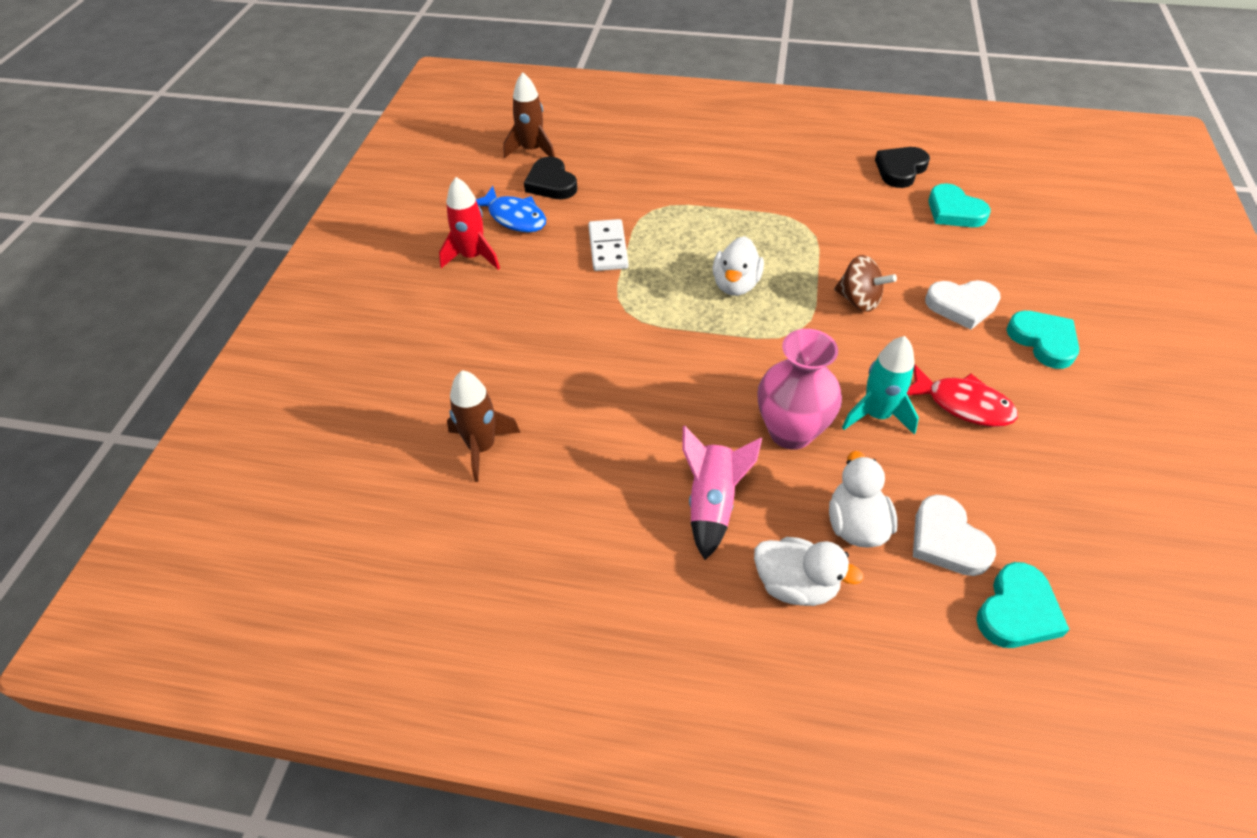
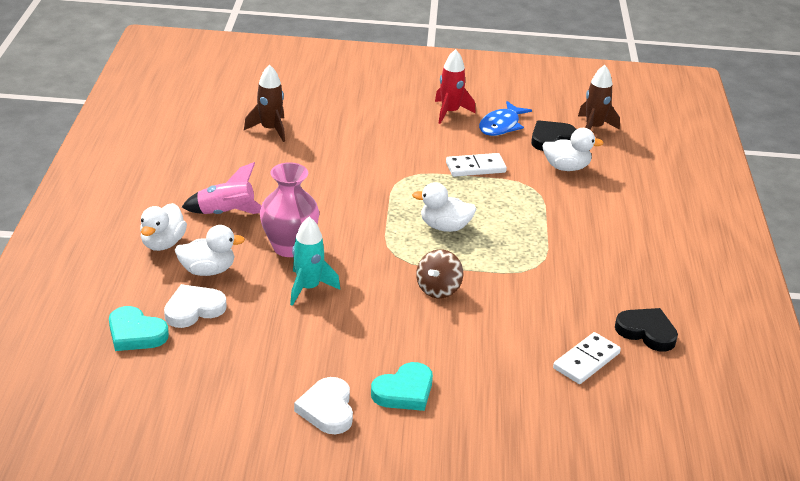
camera: 80 degrees right, 15 degrees down
red fish [907,364,1018,427] -> none
white heart [925,280,1001,330] -> white heart moved to [294,377,353,434]
turquoise heart [928,183,991,227] -> white domino [553,332,621,384]
none -> white duck [542,128,604,171]

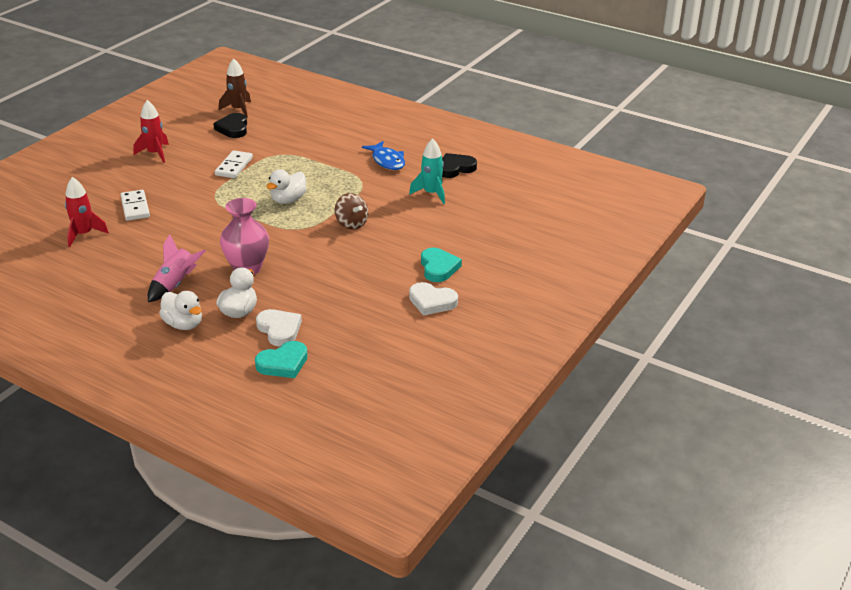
camera: 60 degrees left, 0 degrees up
white heart [164,284,227,328] -> white heart turned 150 degrees clockwise [256,309,302,346]
brown rocket [244,64,285,142] -> red rocket [65,177,109,247]
turquoise rocket [290,217,340,306] -> turquoise rocket moved to [409,138,445,204]
blue fish [479,101,532,136] -> blue fish moved to [362,141,405,170]
white duck [542,128,604,171] -> none
white domino [553,332,621,384] -> white domino moved to [120,190,150,221]

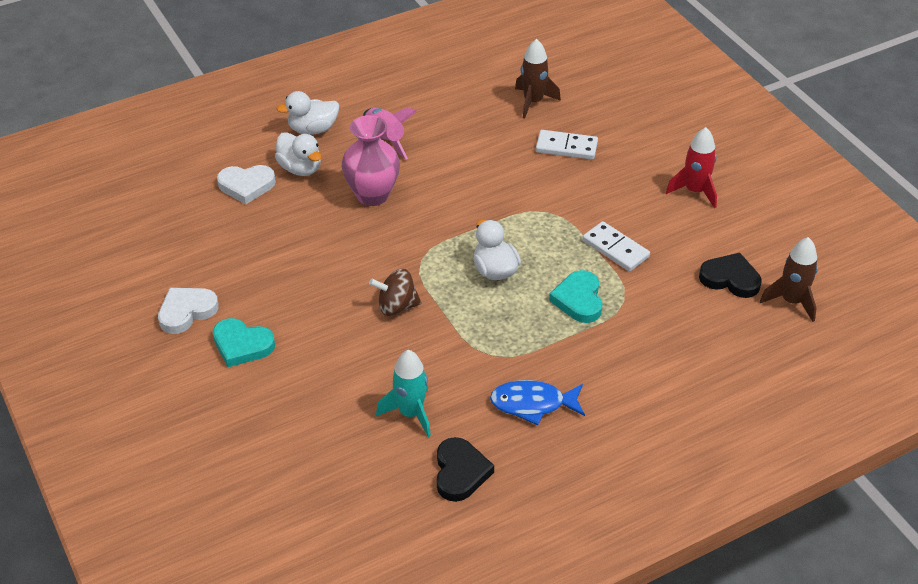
camera: 120 degrees right, 10 degrees up
red rocket [65,177,109,247] -> brown rocket [515,39,561,119]
turquoise heart [255,341,308,378] -> turquoise heart moved to [549,270,602,323]

